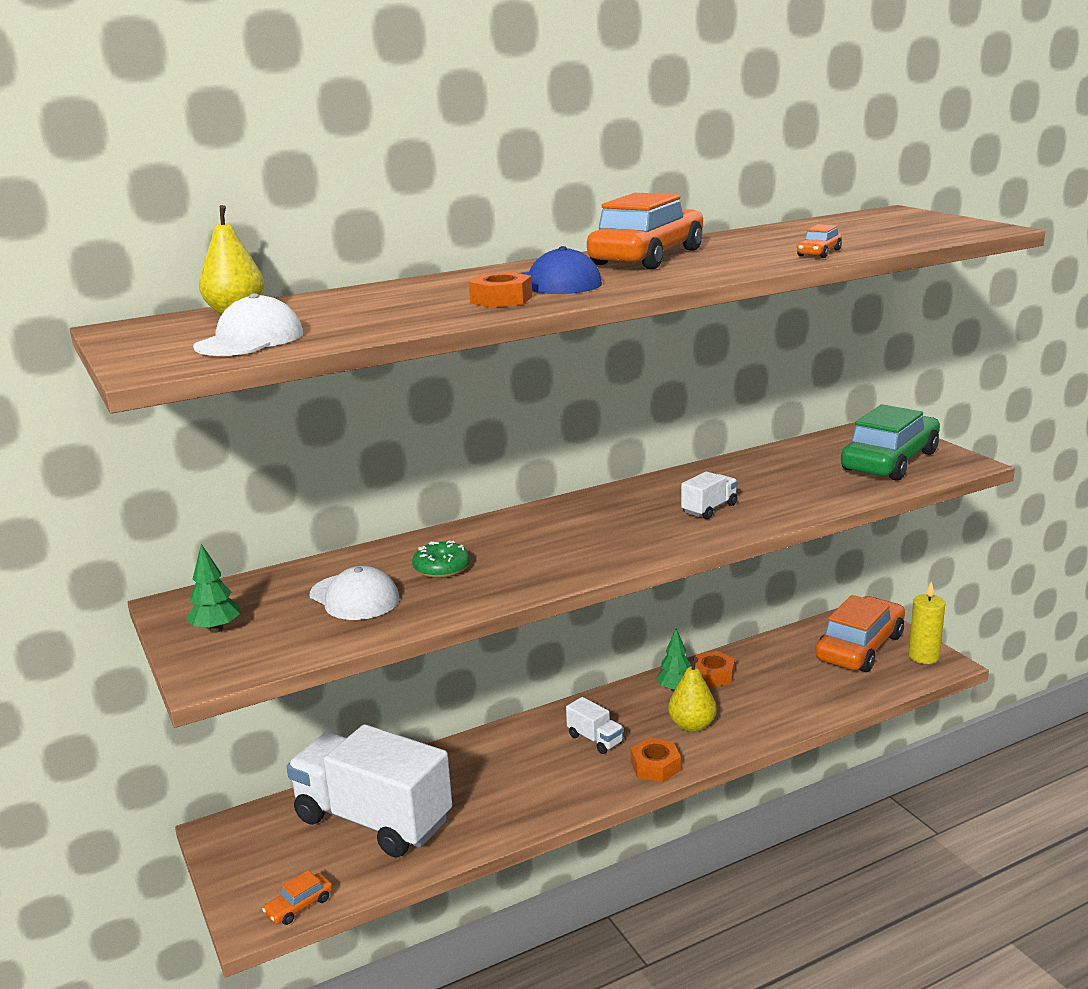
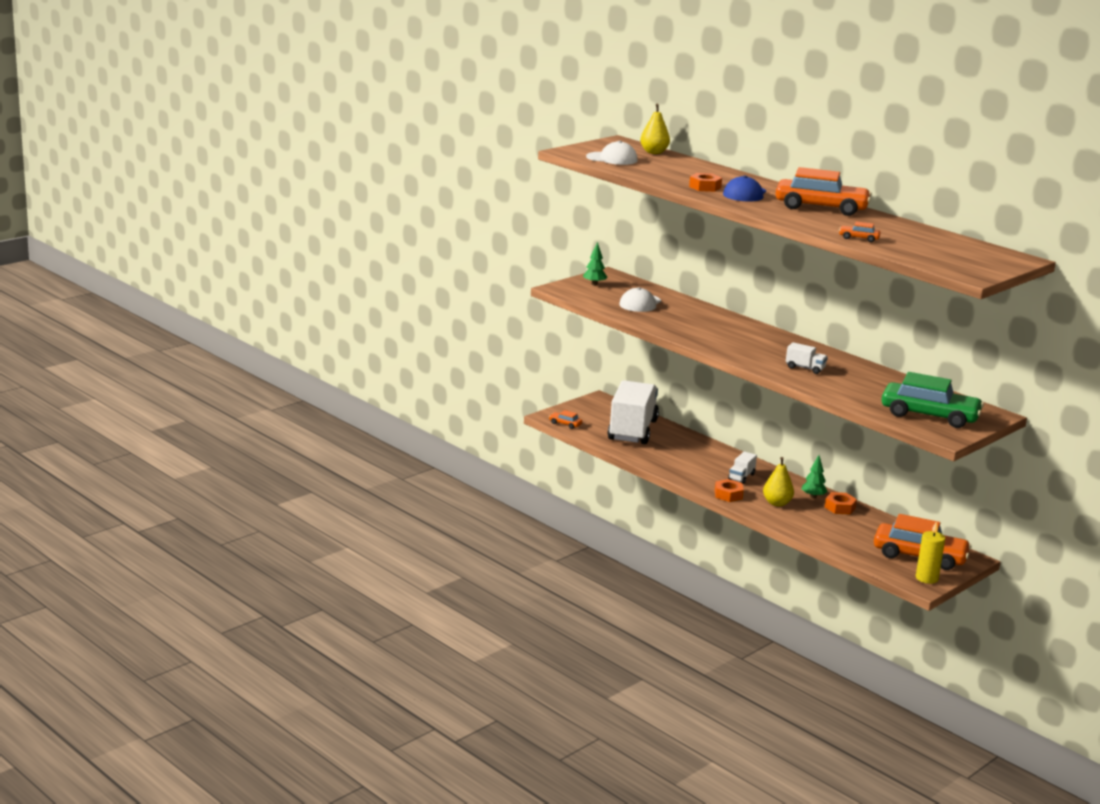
camera: 70 degrees right, 0 degrees up
green donut [412,540,470,578] -> none

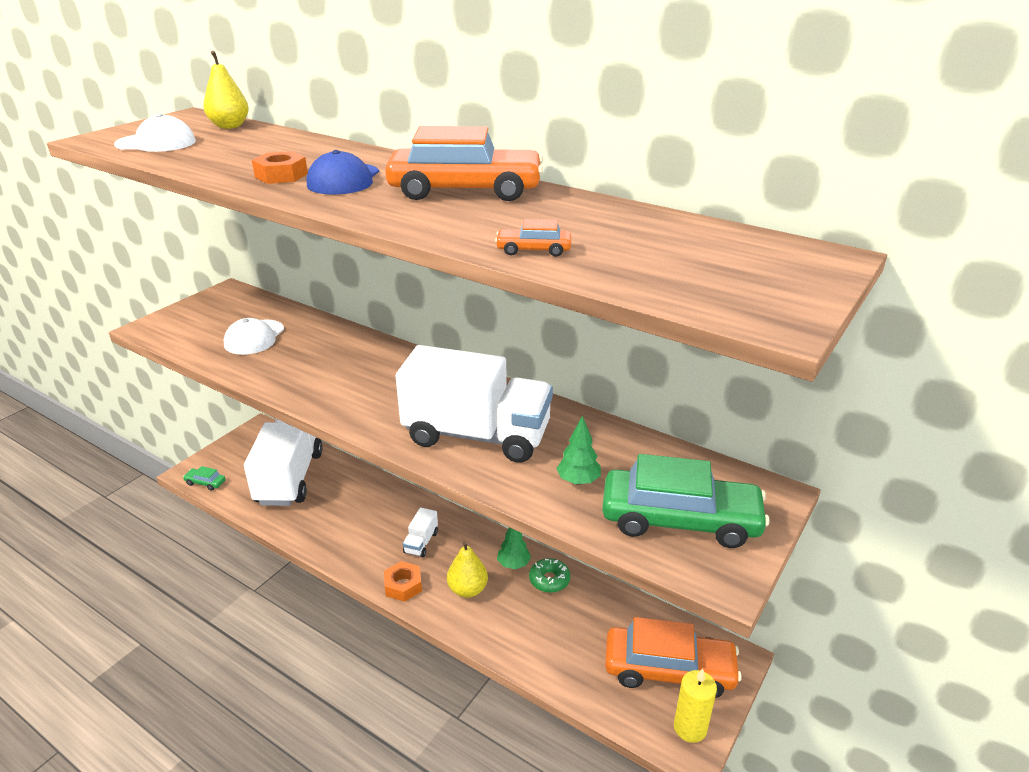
camera: 10 degrees left, 10 degrees up
orange car [549,410,583,429] -> green car [183,466,226,491]
green tree [583,242,607,285] -> green tree moved to [556,416,601,485]
white truck [786,342,828,374] -> white truck [396,345,553,463], size x2.46
orange nut [825,492,857,514] -> green donut [529,558,570,593]

